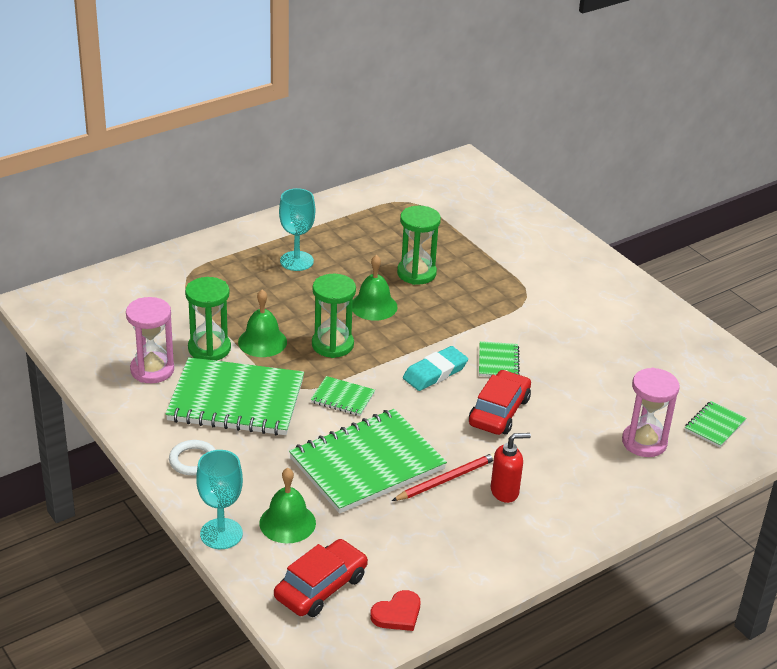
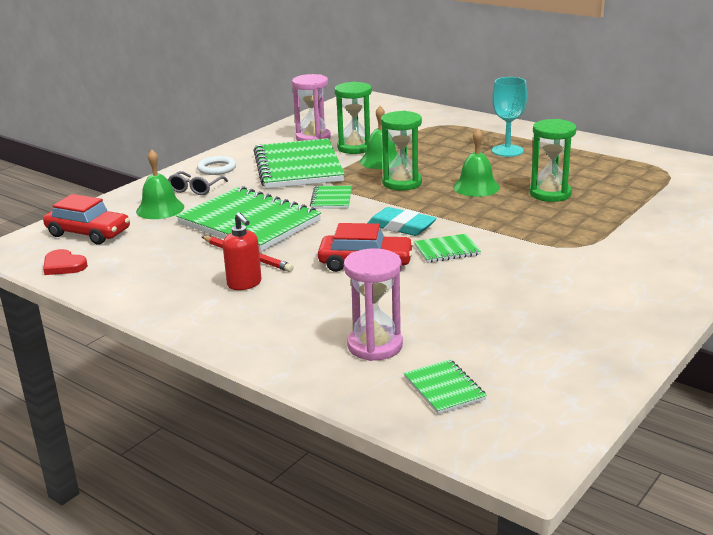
camera: 75 degrees right, 10 degrees down
turquoise goblet [196,450,243,549] -> none
green notebook [685,401,747,447] -> green notebook turned 45 degrees clockwise [404,359,487,414]
none -> grey glasses [168,171,228,195]

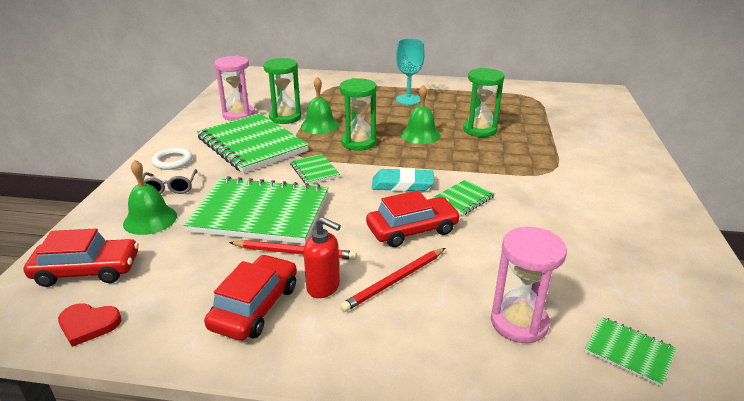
camera: 30 degrees left, 5 degrees up
none -> red car [204,255,297,341]
none -> red pencil [340,248,445,312]

